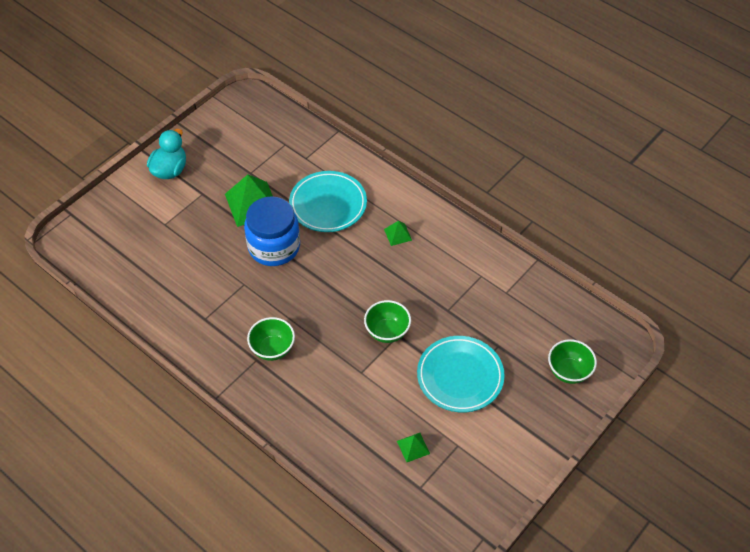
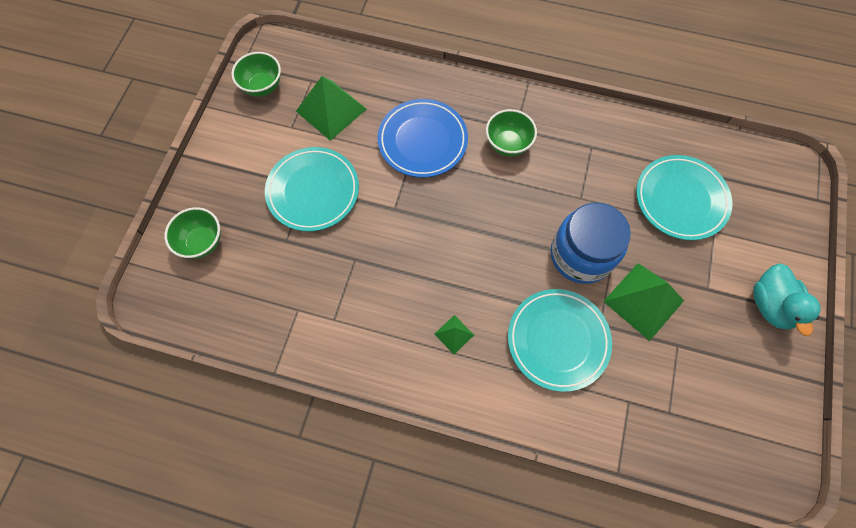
camera: 155 degrees right, 15 degrees up
green bowl [364,300,411,343] -> green bowl moved to [231,52,281,97]
green pyramid [397,433,430,462] -> green pyramid [296,76,366,141], size x2.05
none -> blue plate [378,99,468,178]
none -> turquoise plate [636,155,732,240]

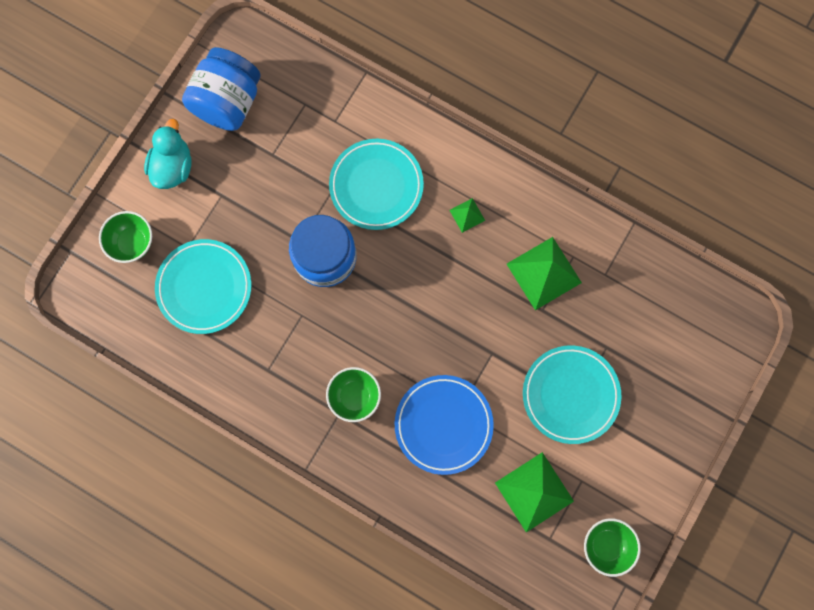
camera: 165 degrees left, 10 degrees up
green bowl [164,207,221,259] -> green bowl moved to [99,211,152,263]
green pyramid [603,263,684,341] -> green pyramid moved to [507,237,582,310]
none -> blue jar [182,47,261,131]

